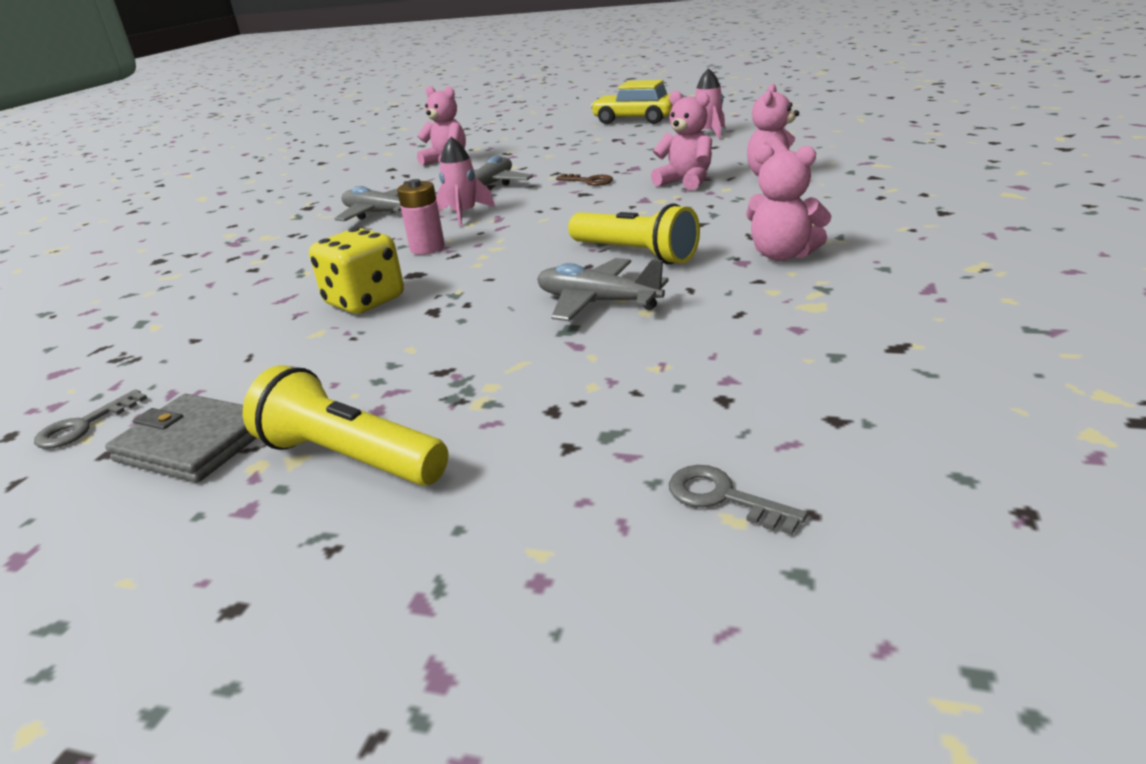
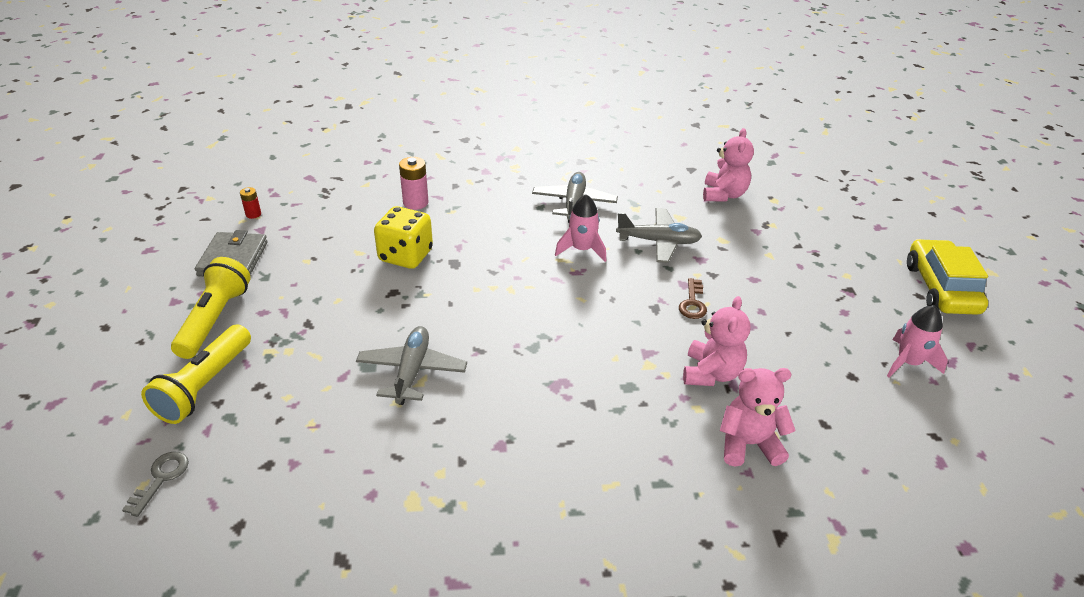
camera: 65 degrees right, 10 degrees up
grey key [34,390,147,449] -> red battery [240,187,261,219]
pink battery [397,179,445,255] -> pink battery moved to [399,157,429,210]
yellow flashlight [568,203,700,264] -> yellow flashlight moved to [141,324,251,424]
pink teddy bear [746,144,831,261] -> none

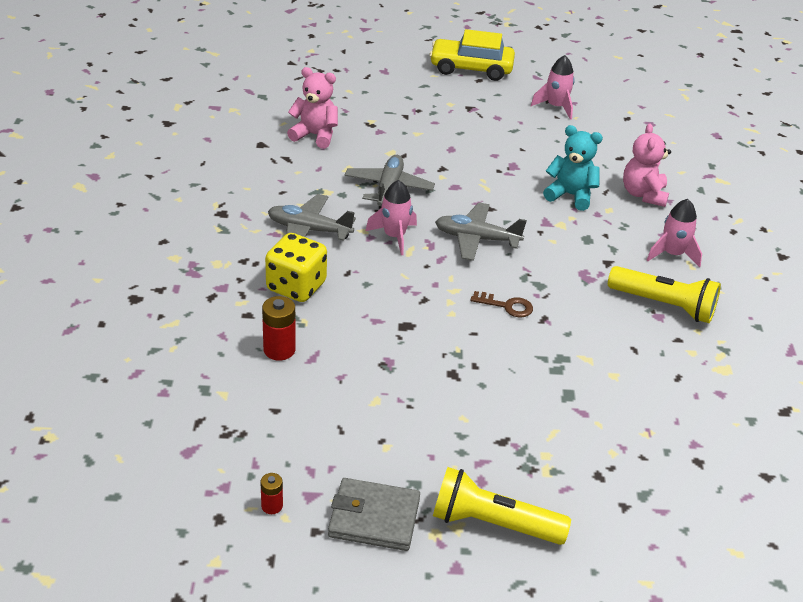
camera: 85 degrees left, 0 degrees up
grey key [122,452,189,517] -> none
yellow flashlight [141,324,251,424] -> yellow flashlight moved to [608,266,721,323]
grey plane [356,326,467,405] -> grey plane moved to [435,202,527,261]
yellow dice [374,206,433,269] -> yellow dice moved to [265,233,327,302]
pink battery [399,157,429,210] -> red battery [262,296,296,360]
brown key [679,278,707,319] -> brown key moved to [471,291,533,317]
pink teddy bear [683,296,751,386] -> turquoise teddy bear [543,125,603,211]
none -> pink rocket [647,199,702,268]

